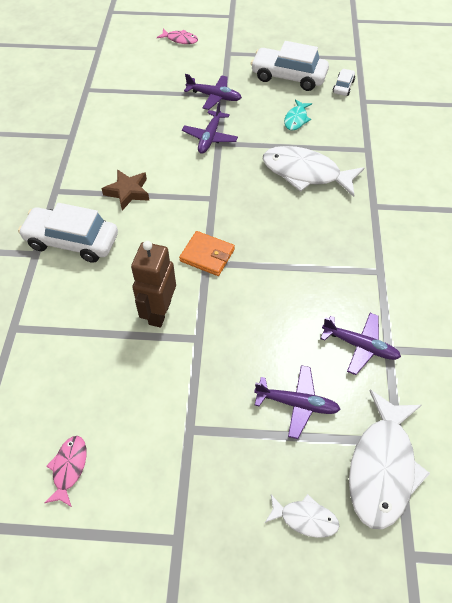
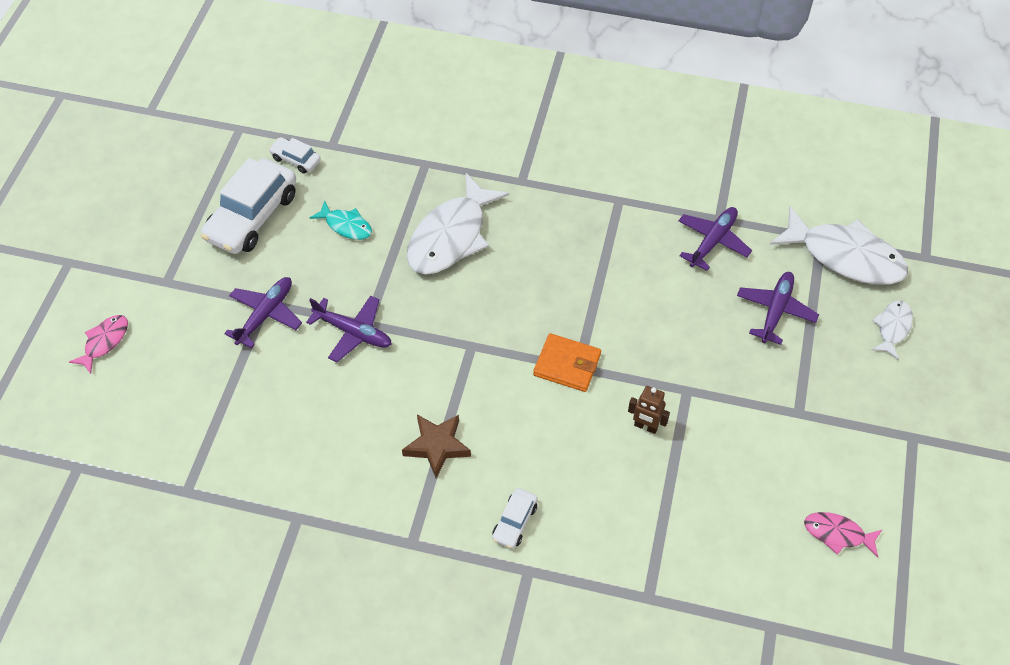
camera: 80 degrees left, 0 degrees up
white car [18,203,118,263] -> white car [492,488,537,549], size x0.48
brown robot [131,241,176,327] -> brown robot [628,386,670,434], size x0.55
orange wallet [179,231,235,276] -> orange wallet turned 75 degrees clockwise [533,333,601,392]

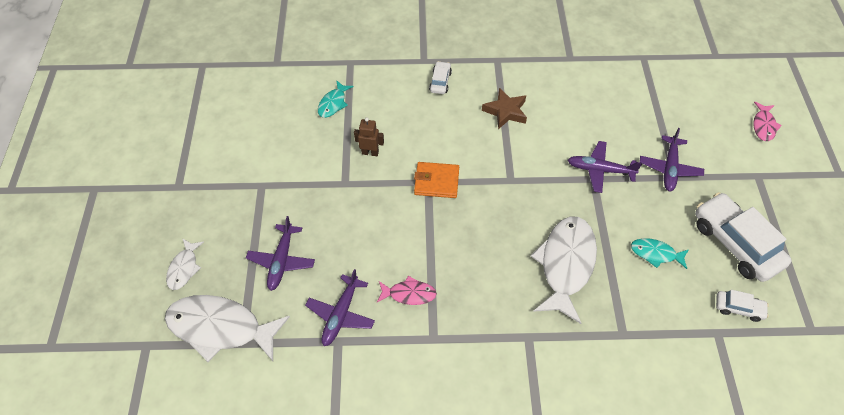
camera: 165 degrees right, 0 degrees up
white car [201,158,296,254] -> white car turned 45 degrees counterclockwise [695,192,791,282]
pink fish [804,512,883,557] -> pink fish moved to [377,276,437,305]
none -> turquoise fish [318,80,354,118]

